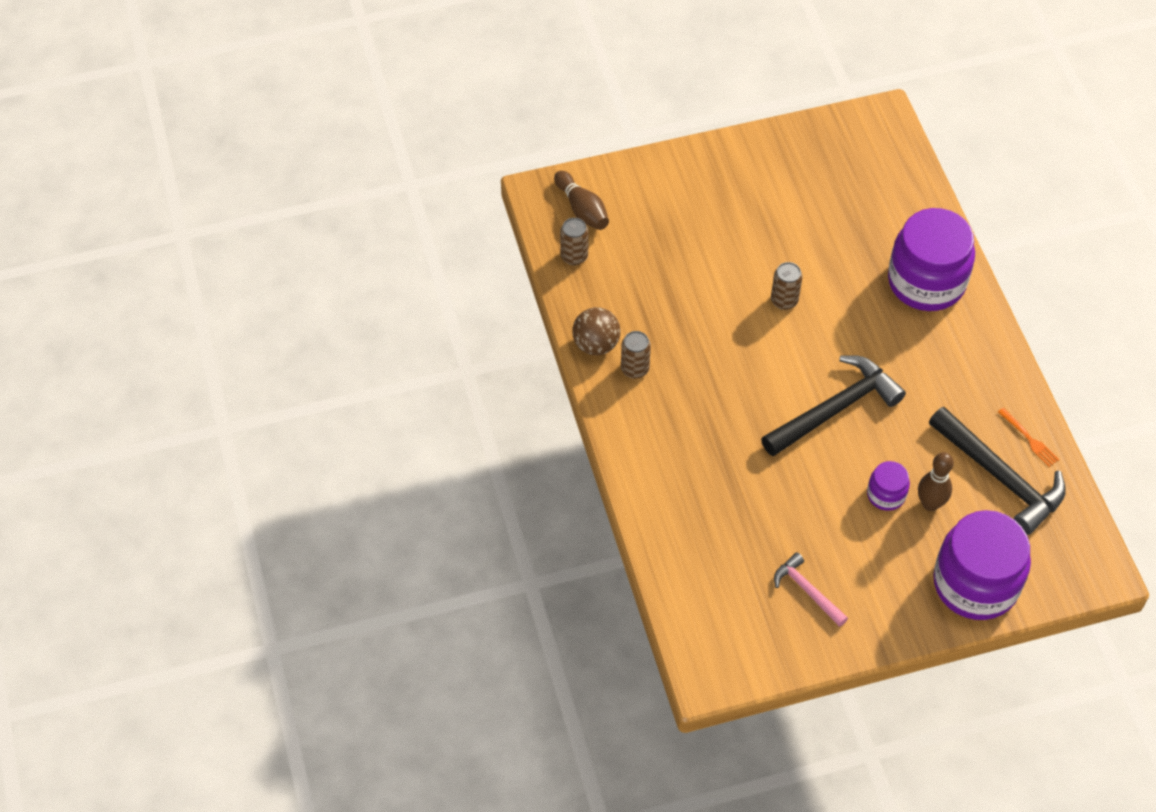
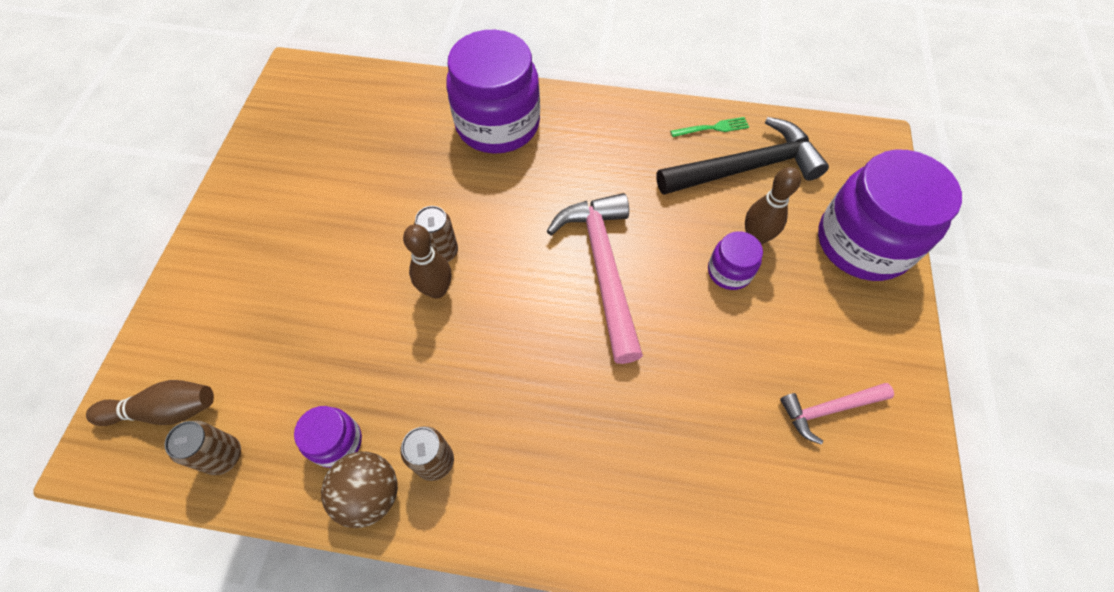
camera: 65 degrees left, 5 degrees up
black hammer [761,355,906,457] -> pink hammer [547,193,643,364]
orange fork [998,408,1059,467] -> green fork [670,117,749,137]
none -> purple jar [294,406,362,468]
none -> brown bowling pin [403,224,451,299]

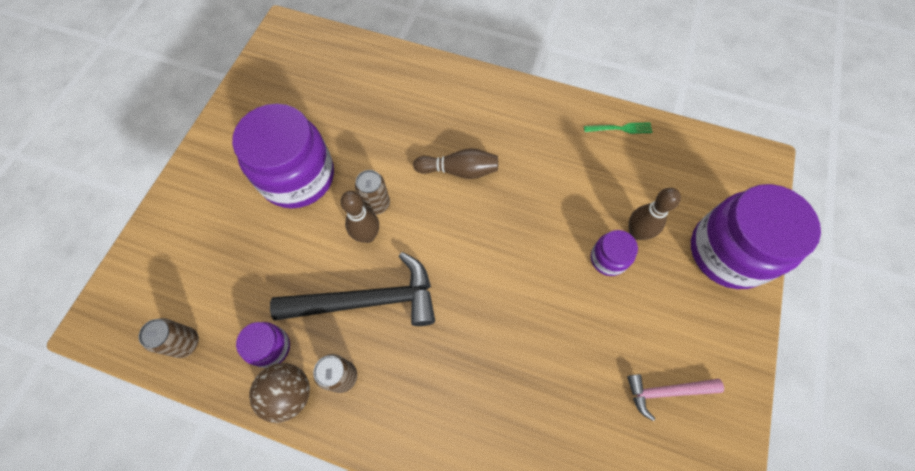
camera: 10 degrees right, 5 degrees up
brown bowling pin [86,380,214,426] -> brown bowling pin moved to [413,148,498,179]
purple jar [446,30,540,154] -> purple jar moved to [232,103,334,208]
pink hammer [547,193,643,364] -> none
black hammer [656,117,829,195] -> black hammer moved to [270,252,435,326]

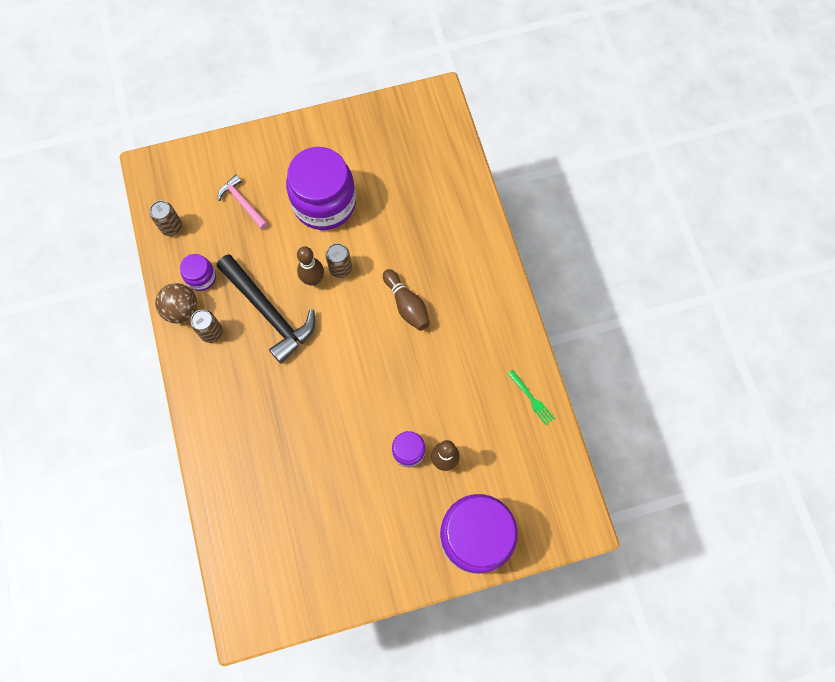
camera: 55 degrees right, 5 degrees up
pink hammer [627,374,724,421] -> pink hammer moved to [218,175,268,229]

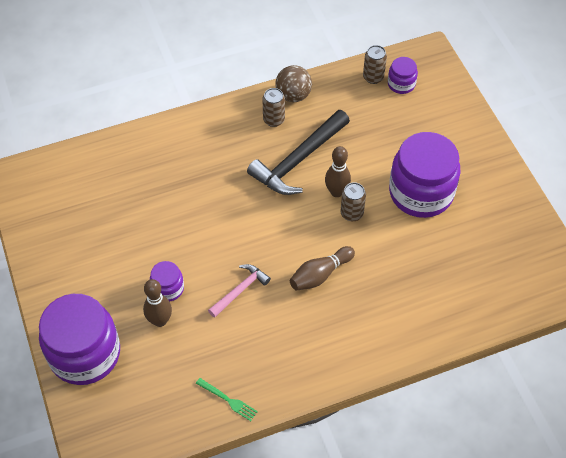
camera: 85 degrees right, 15 degrees down
purple jar [180,254,216,291] -> purple jar moved to [388,57,418,94]
pink hammer [218,175,268,229] -> pink hammer moved to [208,264,271,318]
green fork [508,370,555,425] -> green fork turned 105 degrees counterclockwise [196,378,258,421]

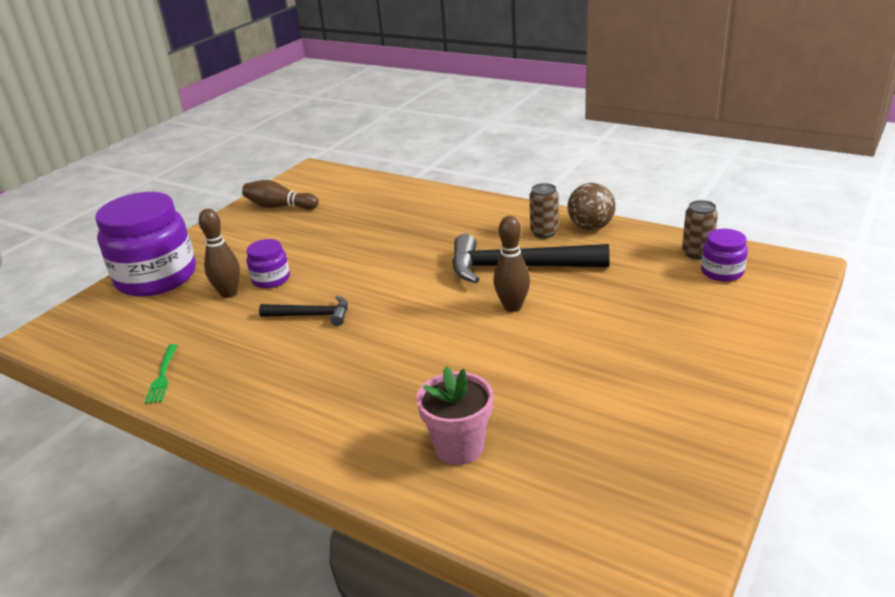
camera: 55 degrees right, 25 degrees down
pink hammer [208,264,271,318] -> black hammer [259,295,348,326]
brown bowling pin [290,246,355,291] -> brown bowling pin moved to [242,180,319,210]
brown can [340,182,366,221] -> none
purple jar [389,132,460,218] -> none
none -> pink flower pot [416,366,493,465]

